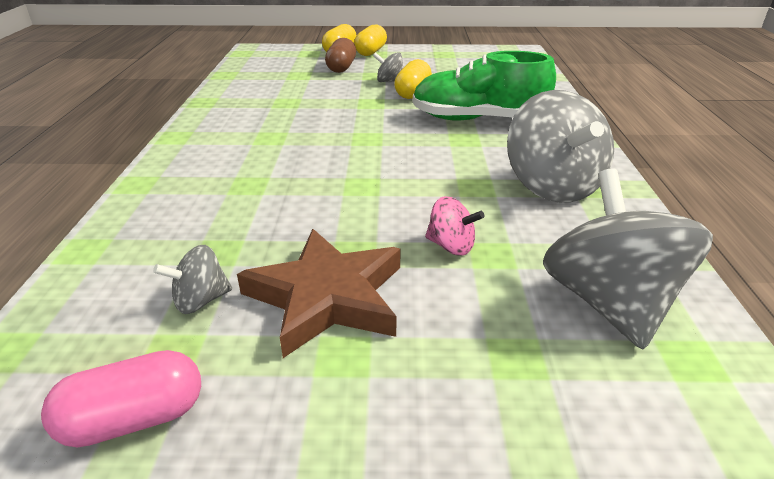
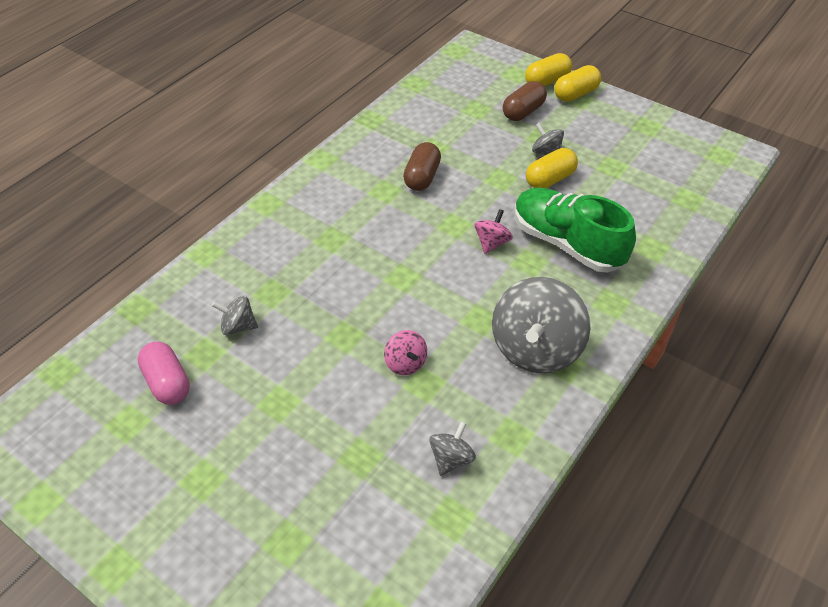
camera: 35 degrees right, 15 degrees up
pink capsule [41,350,201,447] -> pink capsule turned 45 degrees clockwise [138,341,190,405]
brown star [237,229,401,358] -> none
grey spinning top [543,169,713,349] -> grey spinning top [429,421,476,476], size x0.47
none -> brown capsule [403,142,441,191]
none -> pink spinning top [475,209,513,254]

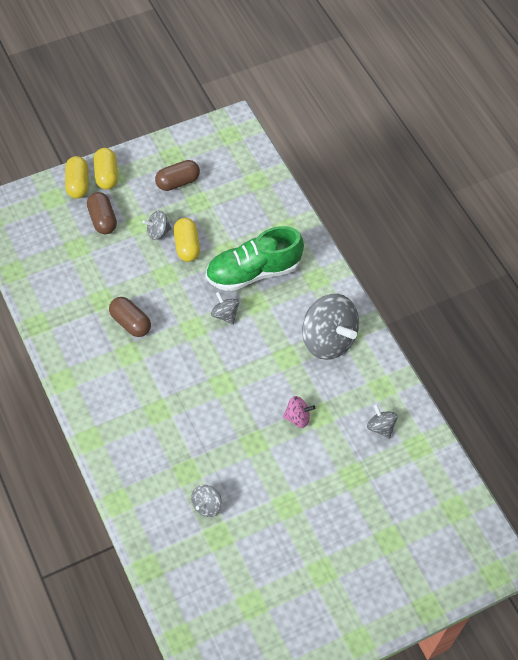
camera: 65 degrees left, 10 degrees up
pink capsule [138,341,190,405] -> none
pink spinning top [475,209,513,254] -> grey spinning top [211,292,239,325]
none -> brown capsule [155,160,200,191]

